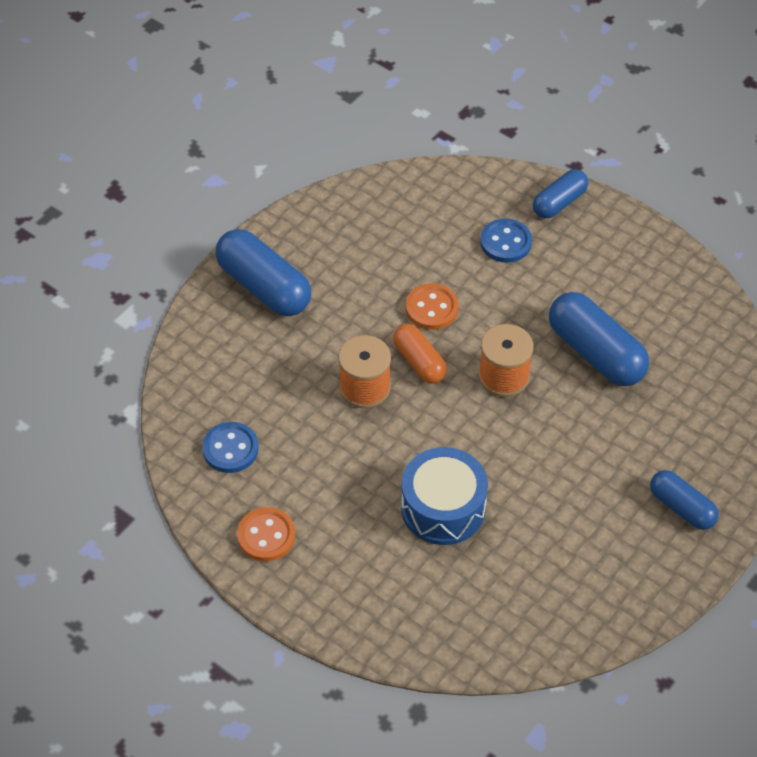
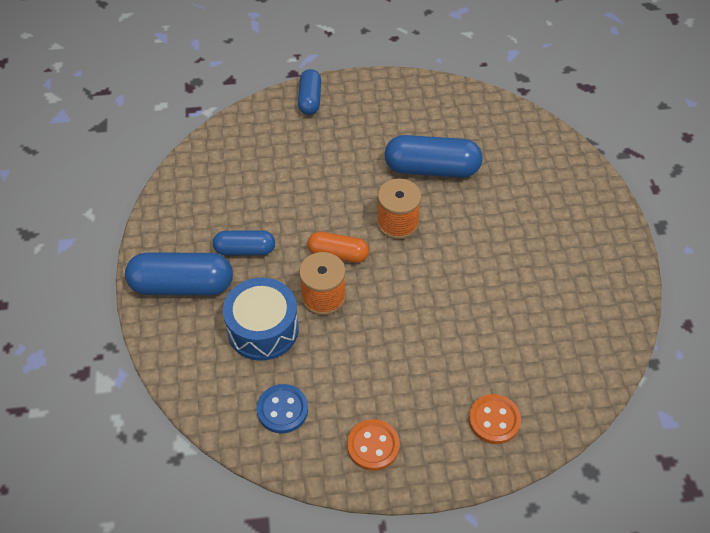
camera: 45 degrees left, 0 degrees up
blue drum [401,447,488,545] -> blue drum moved to [223,278,299,361]
orange button [406,283,459,330] -> orange button moved to [469,394,521,444]
blue button [480,218,532,263] -> none
blue capsule [650,470,719,530] -> blue capsule moved to [213,230,275,255]

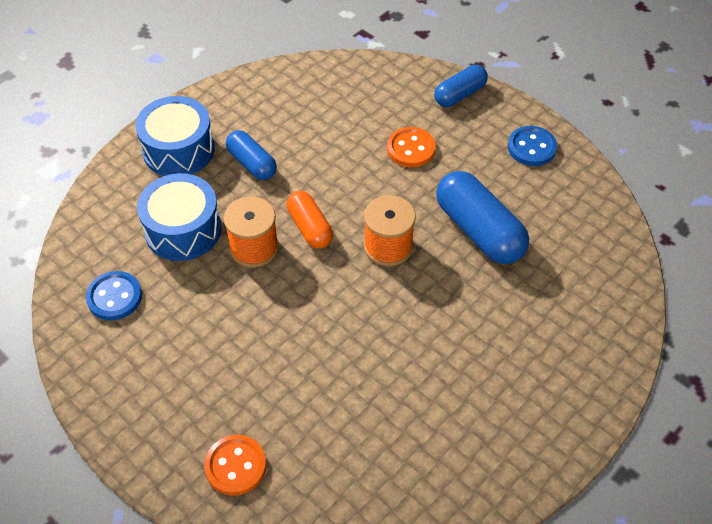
camera: 50 degrees right, 0 degrees up
blue capsule [125,252,233,295] -> blue drum [135,96,215,176]
orange button [347,419,400,471] -> orange button moved to [387,127,436,167]
none -> blue button [508,126,557,166]

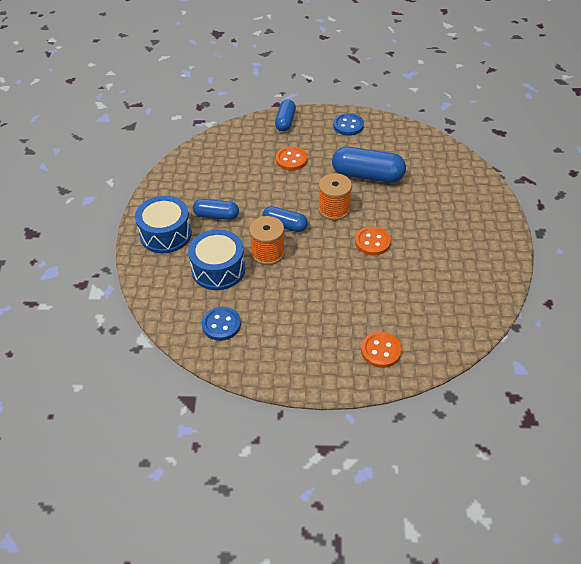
camera: 40 degrees left, 5 degrees down
orange capsule [286,191,333,249] -> blue capsule [262,206,308,232]
none -> orange button [355,226,391,256]

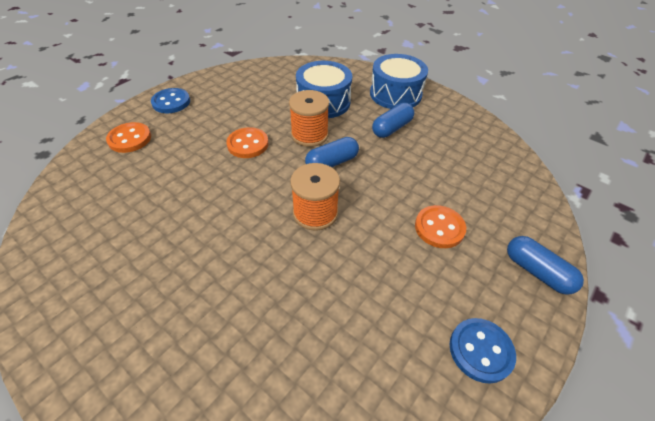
camera: 125 degrees right, 0 degrees up
blue button [202,306,241,341] -> blue button moved to [151,88,190,114]
blue capsule [332,147,406,183] -> none
orange button [355,226,391,256] -> orange button moved to [226,127,269,158]

